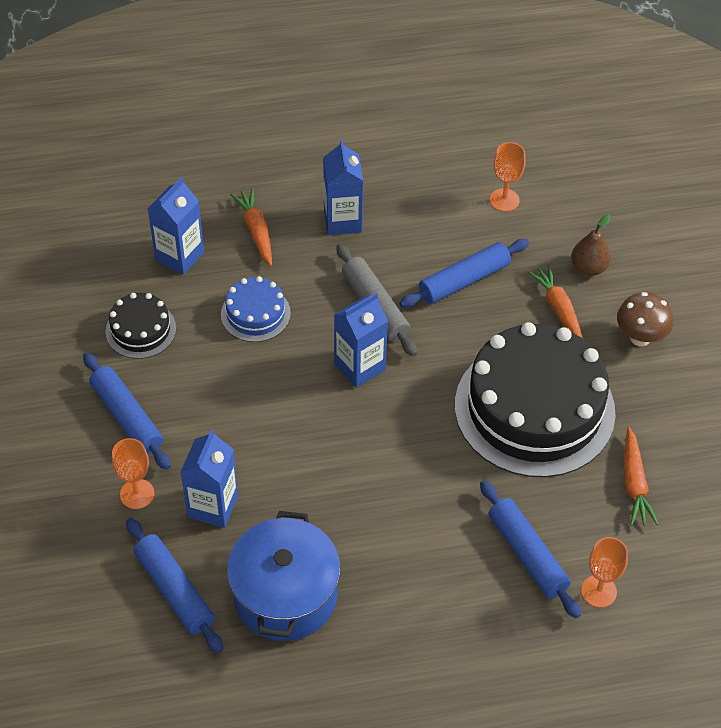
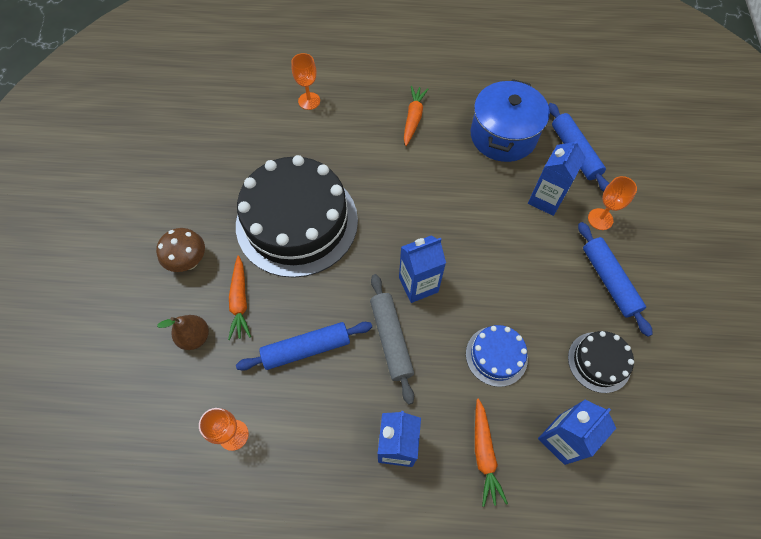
camera: 165 degrees left, 10 degrees up
blue rolling pin [480,480,581,618] -> none
orange carrot [624,427,658,526] -> orange carrot moved to [404,86,428,146]

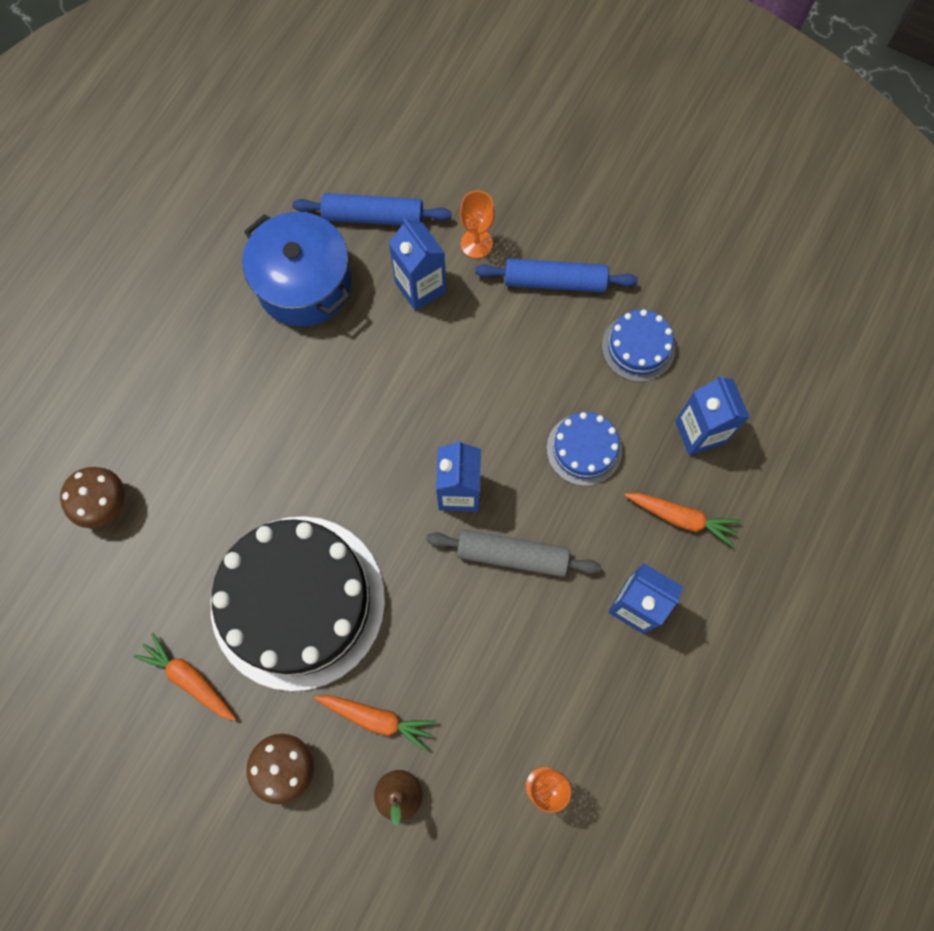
camera: 65 degrees left, 10 degrees up
blue rolling pin [236,322,372,371] -> none
orange goblet [291,53,320,110] -> brown mushroom [60,467,125,528]
orange carrot [404,86,428,146] -> orange carrot moved to [133,633,236,721]
black cake [568,331,634,393] -> blue cake [602,309,675,382]

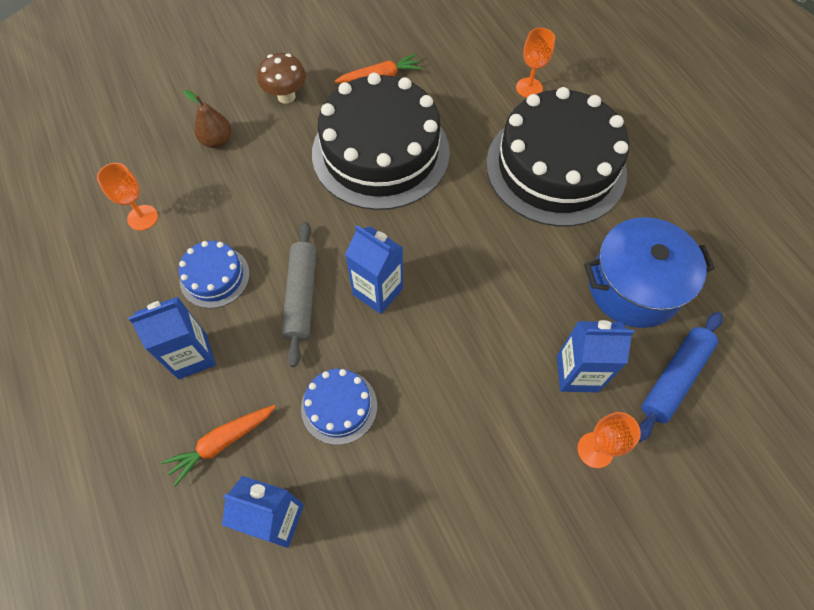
camera: 125 degrees right, 10 degrees down
brown mushroom [60,467,125,528] -> orange goblet [516,28,555,98]
orange carrot [314,695,436,751] -> none
grey rolling pin [426,529,601,577] -> grey rolling pin turned 45 degrees counterclockwise [282,222,316,367]
blue rolling pin [475,258,638,293] -> none
blue cake [602,309,675,382] -> blue cake moved to [178,241,250,308]
none -> black cake [486,87,629,226]

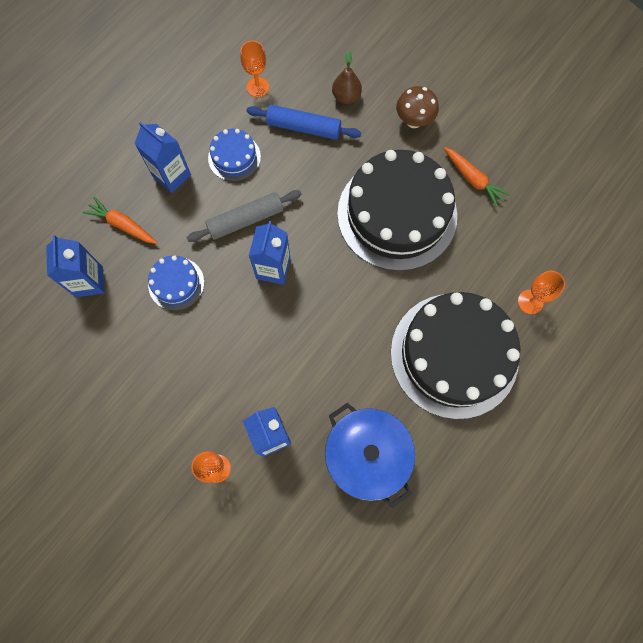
camera: 65 degrees right, 10 degrees up
blue rolling pin [639,312,723,442] -> blue rolling pin moved to [247,105,361,140]

